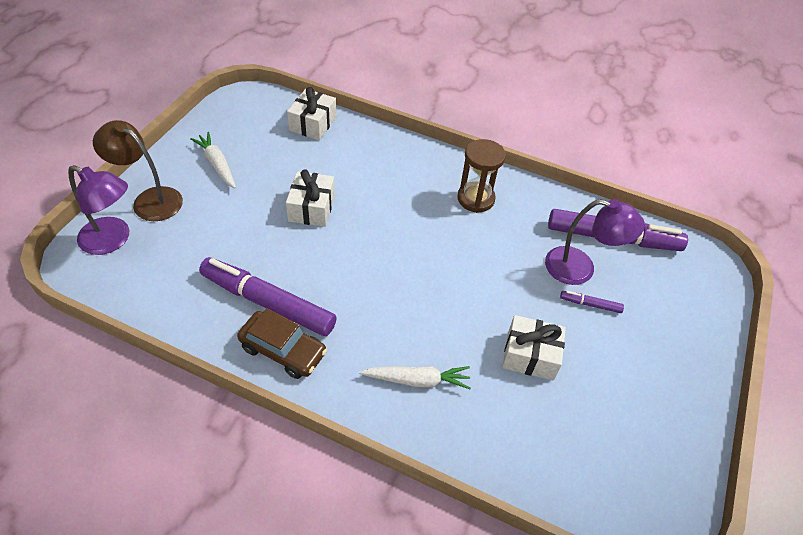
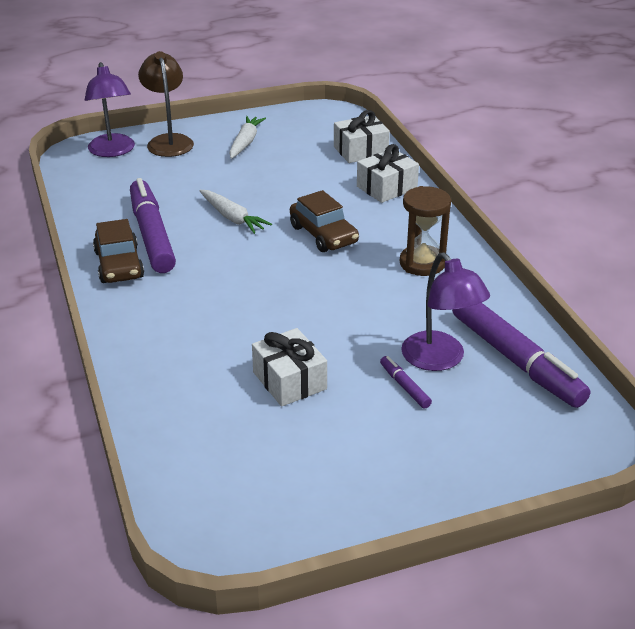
camera: 50 degrees right, 15 degrees down
white gift [286,169,335,227] -> white gift moved to [357,144,419,203]
white carrot [359,366,471,389] -> white carrot moved to [199,190,272,234]
none -> brown car [290,190,359,252]

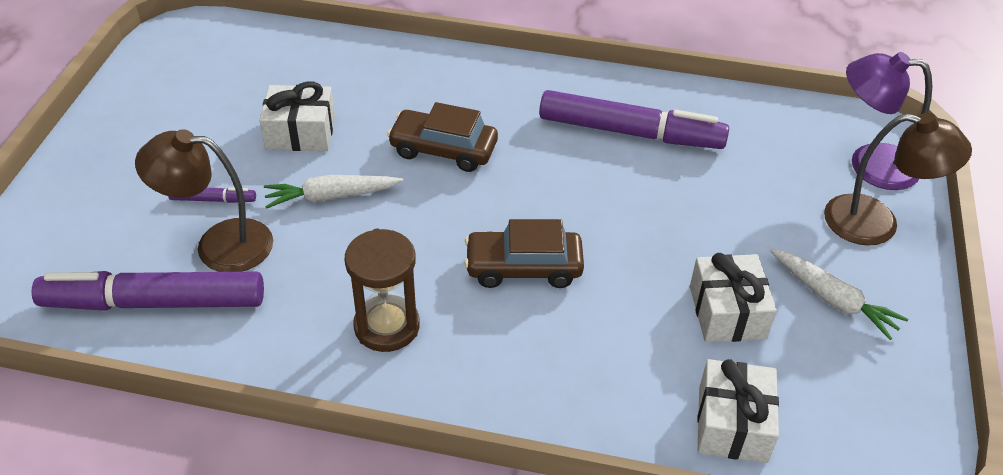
camera: 120 degrees right, 10 degrees up
brown car [93,219,144,283] -> brown car moved to [387,102,498,172]
white carrot [199,190,272,234] -> white carrot moved to [264,175,403,209]
white gift [357,144,419,203] -> white gift moved to [690,253,777,343]
purple lamp [401,252,490,371] -> brown lamp [135,129,273,272]

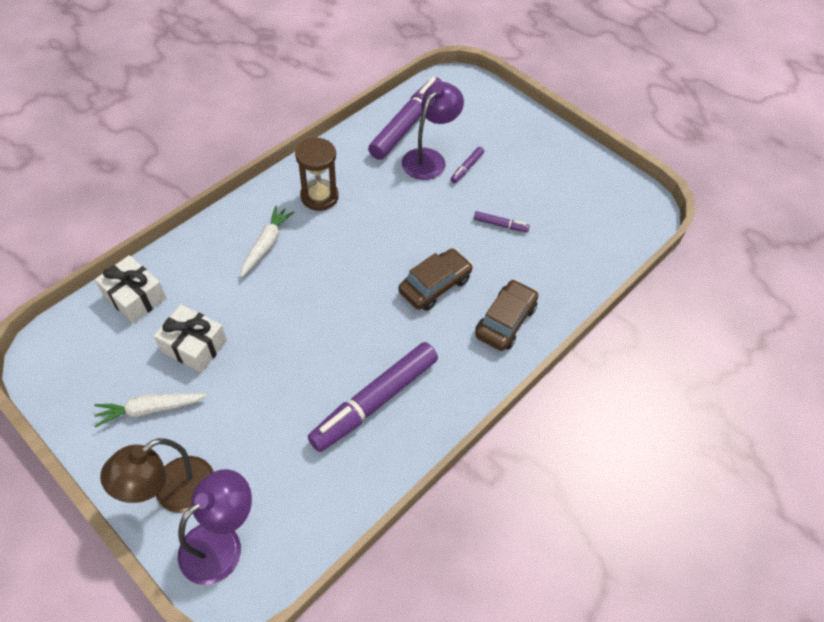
camera: 120 degrees right, 10 degrees up
brown lamp [135,129,273,272] -> purple lamp [402,82,464,180]
white gift [259,81,335,151] -> purple marker [474,211,530,232]
white carrot [264,175,403,209] -> white carrot moved to [240,206,295,278]
brown car [464,219,584,288] -> brown car moved to [475,279,538,351]

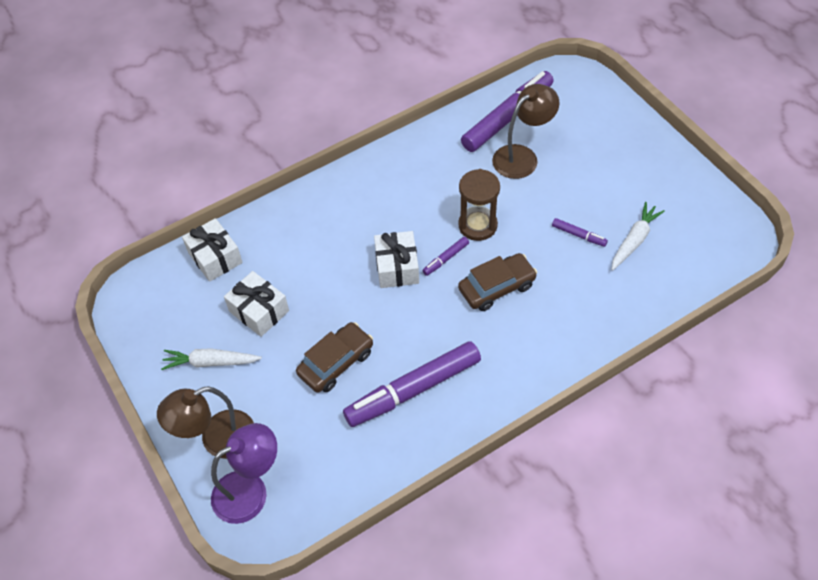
camera: 20 degrees right, 0 degrees up
white carrot [240,206,295,278] -> white carrot moved to [611,202,665,271]
brown hourglass [295,137,339,211] -> brown hourglass moved to [458,169,500,241]
purple lamp [402,82,464,180] -> brown lamp [492,84,559,179]
purple marker [451,147,484,183] -> purple marker moved to [422,237,469,276]
brown car [475,279,538,351] -> brown car moved to [296,322,373,393]
none -> white gift [374,231,419,288]

